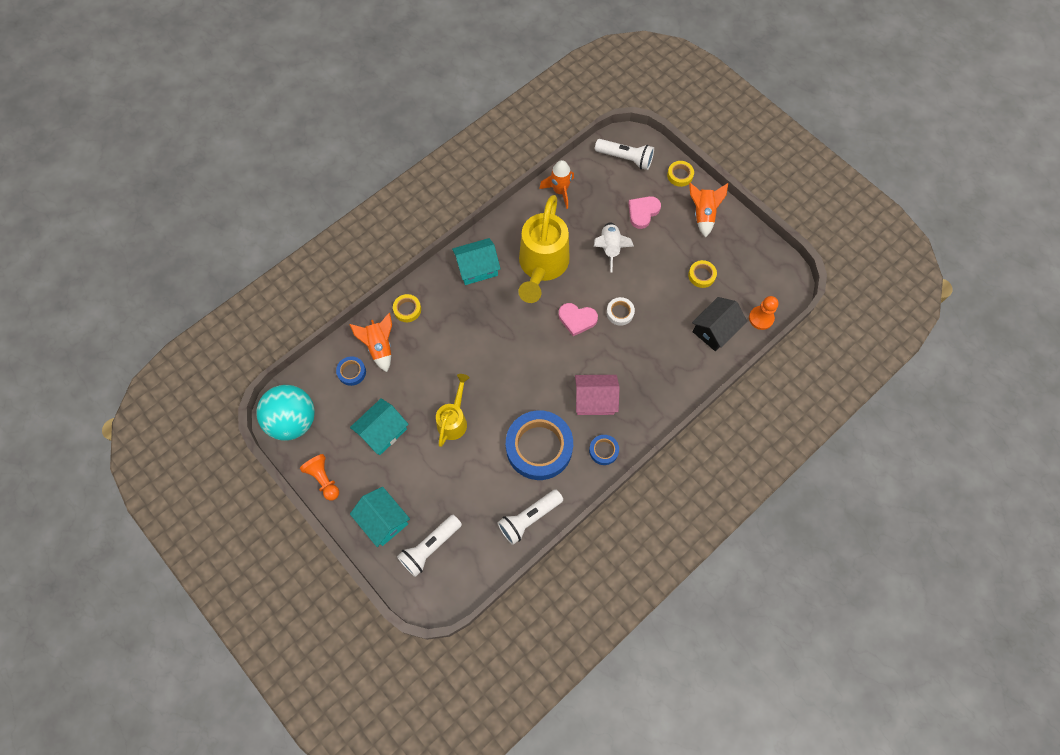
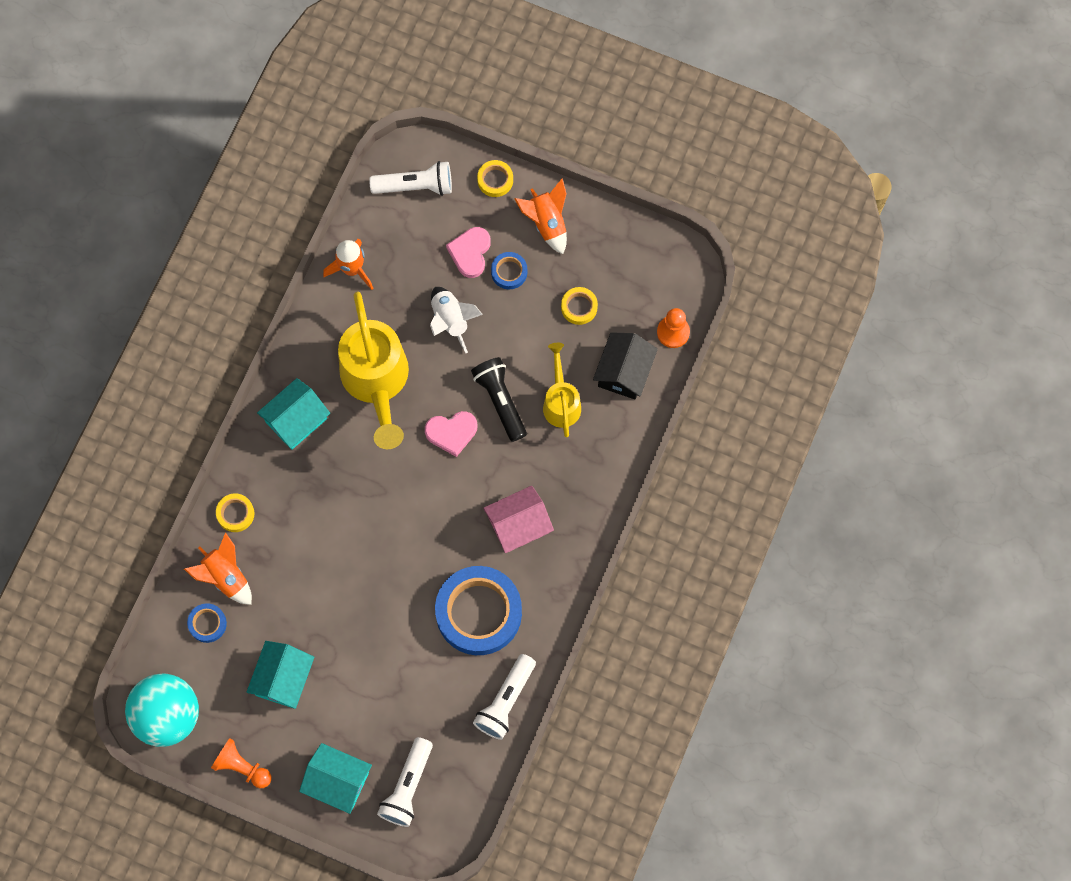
camera: 25 degrees left, 5 degrees up
yellow watering can [436,374,470,447] -> yellow watering can moved to [543,343,581,437]
blue tape [589,435,619,465] -> blue tape moved to [491,252,527,289]
white tape [606,297,635,326] -> black flashlight [471,357,527,442]

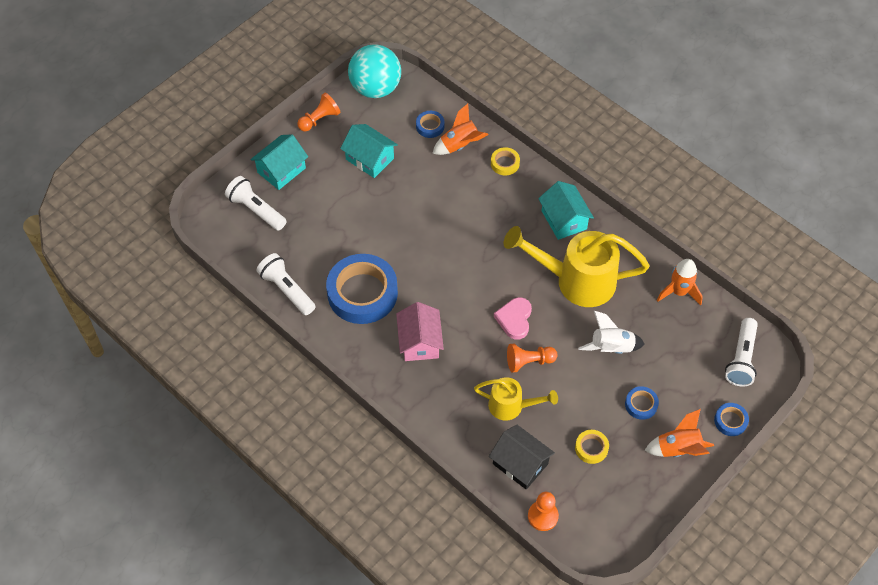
camera: 110 degrees right, 15 degrees down
pink heart [446,227,491,278] -> none
black flashlight [471,357,527,442] -> orange pawn [507,343,557,373]
yellow tape [477,160,513,197] -> blue tape [714,403,749,436]

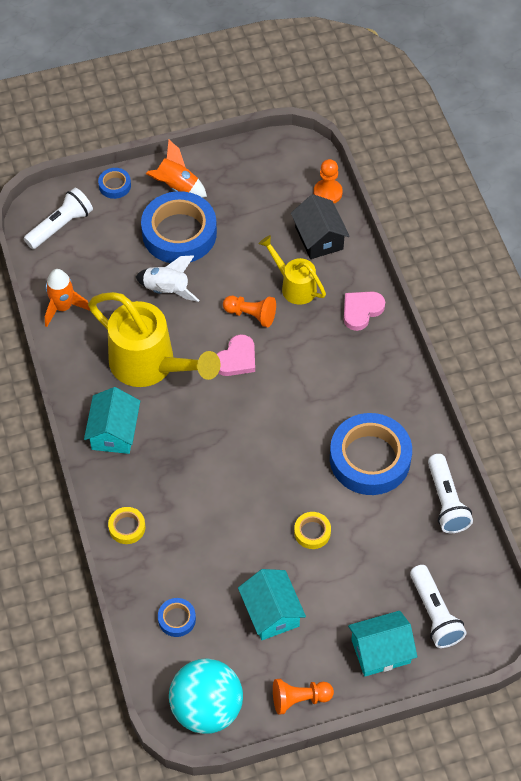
camera: 150 degrees left, 0 degrees up
pink house [396,302,444,361] -> none
orange rocket [432,104,489,155] -> none
yellow tape [575,430,609,464] -> yellow tape moved to [294,512,331,549]
blue tape [625,386,659,420] -> blue tape [141,191,217,263], size x2.27
none -> pink heart [344,292,385,331]

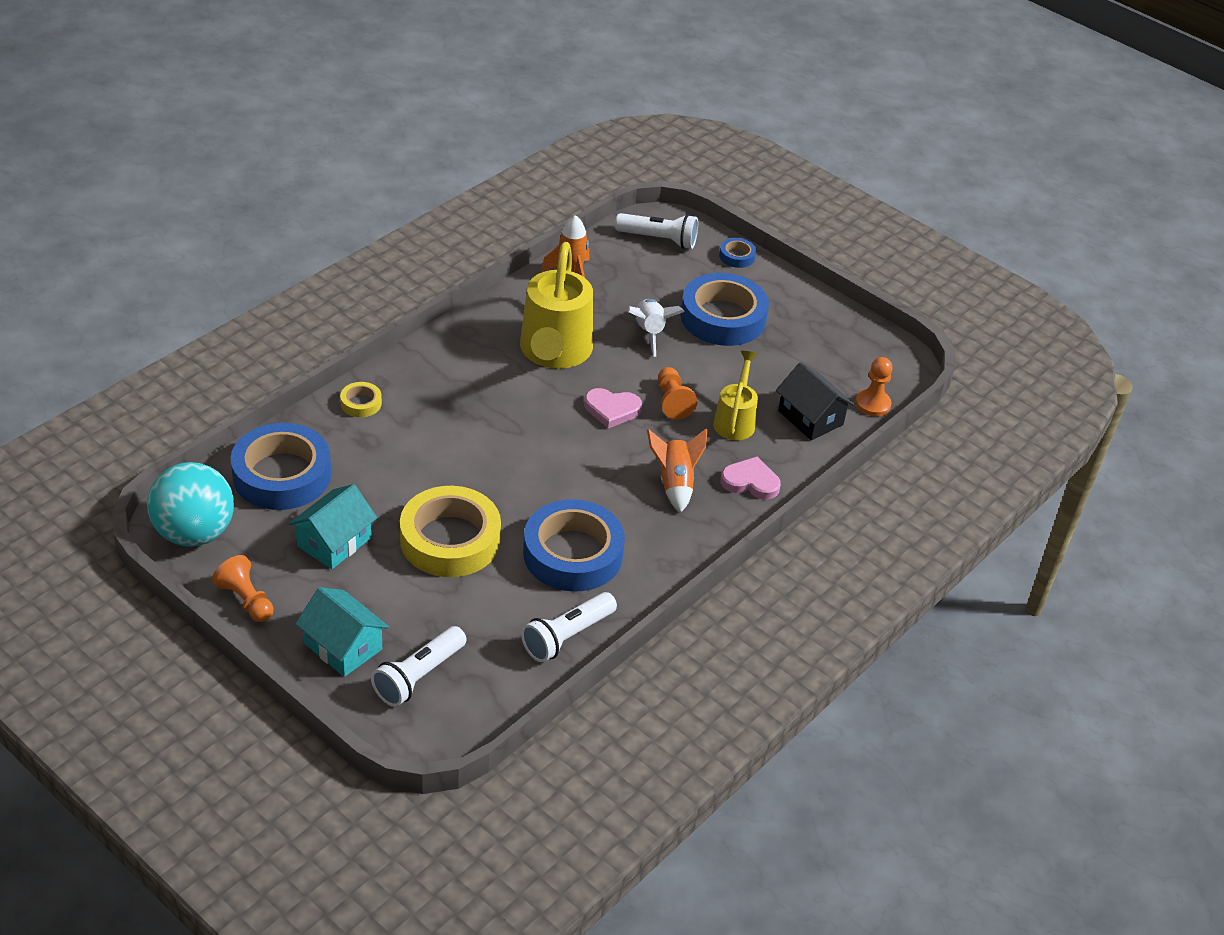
camera: 55 degrees right, 15 degrees down
turquoise house [84,387,140,454] -> none
orange rocket [146,139,207,198] -> orange rocket moved to [647,428,707,513]
blue tape [158,598,196,637] -> blue tape [231,423,331,510], size x2.27
black house [291,194,350,259] -> black house turned 75 degrees counterclockwise [776,362,854,440]
yellow tape [294,512,331,549] -> yellow tape [400,486,501,577], size x2.27

